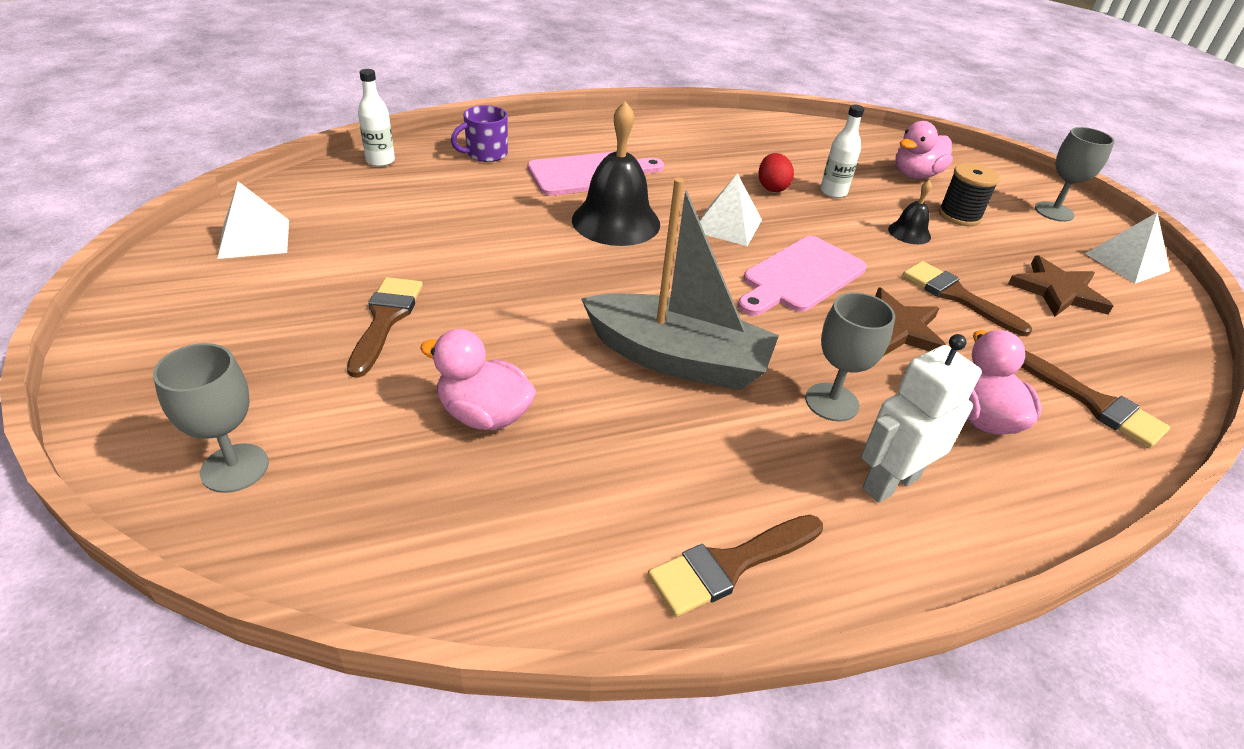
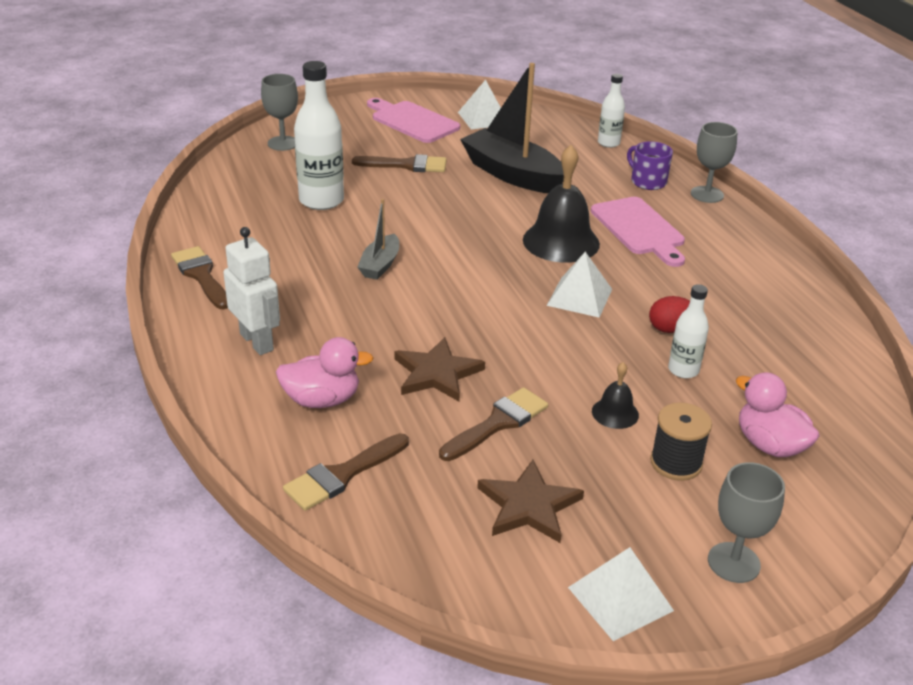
camera: 90 degrees right, 5 degrees down
pink duck [420,329,536,430] -> white bottle [294,61,344,210]
grey boat [581,178,779,390] -> grey boat [357,199,399,280], size x0.51
pink cutting board [738,236,867,316] -> pink cutting board moved to [367,98,460,143]
grey goblet [805,292,895,422] -> grey goblet moved to [691,122,738,203]
none -> black boat [460,63,564,193]

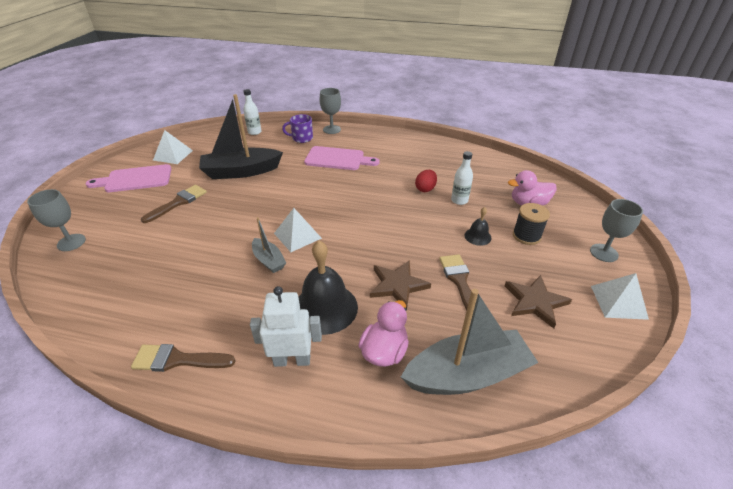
camera: 55 degrees left, 5 degrees up
brown brush [283,433,409,511] -> grey boat [401,289,538,395]
white bottle [294,61,344,210] -> none
black bell [523,145,600,263] -> black bell moved to [299,241,358,335]
white pyramid [547,252,612,318] -> white pyramid moved to [274,208,322,252]

